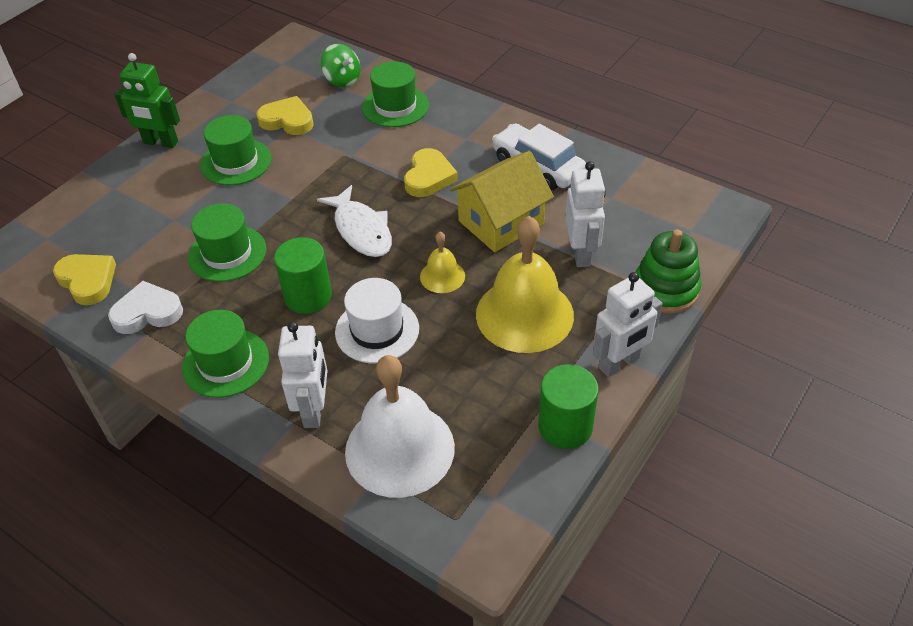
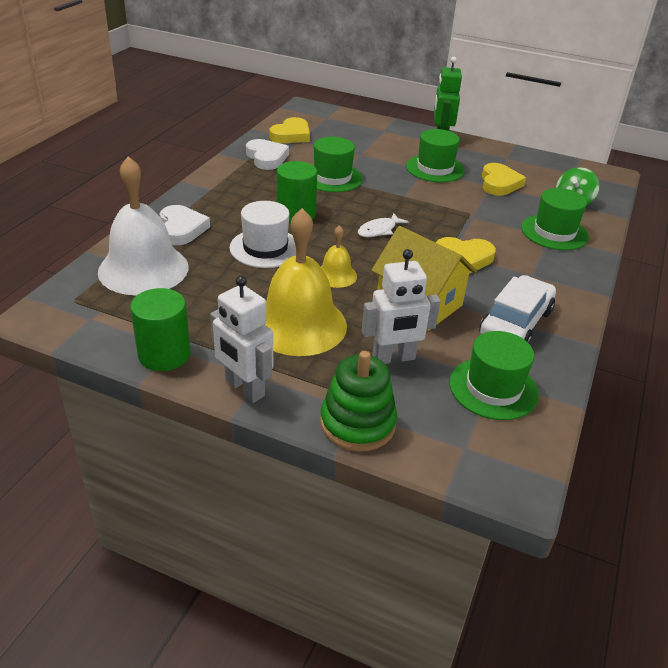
camera: 75 degrees right, 10 degrees down
green hat [182,310,269,398] -> green hat moved to [449,331,539,420]
white robot [278,322,327,428] -> white heart [160,205,210,245]
white fish [317,185,392,257] -> white fish [358,213,409,237], size x0.61

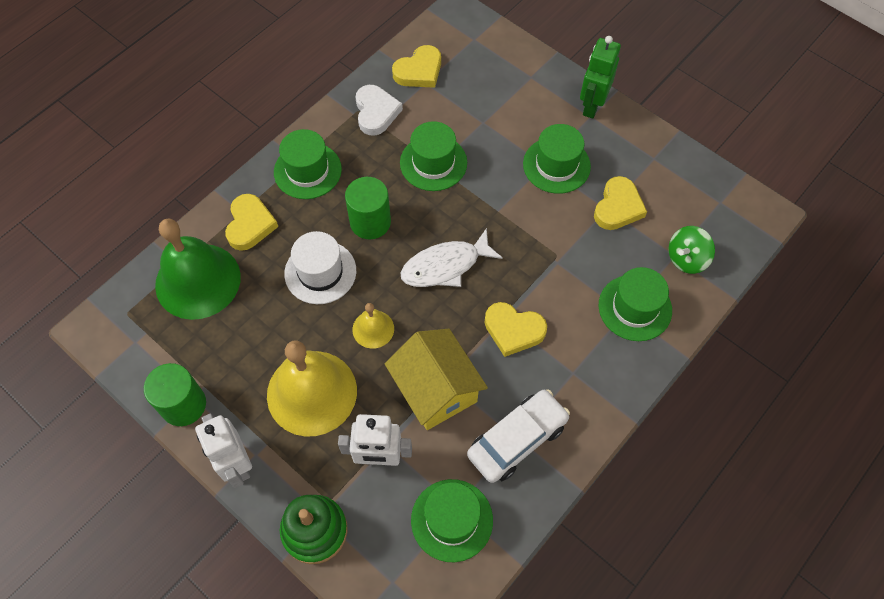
camera: 20 degrees right, 25 degrees up
white bell [98,156,189,296] -> green bell [155,219,241,320]
white heart [160,205,210,245] -> yellow heart [225,194,278,251]
white fish [358,213,409,237] -> white fish [401,228,503,287], size x1.65
none -> green hat [274,129,342,199]

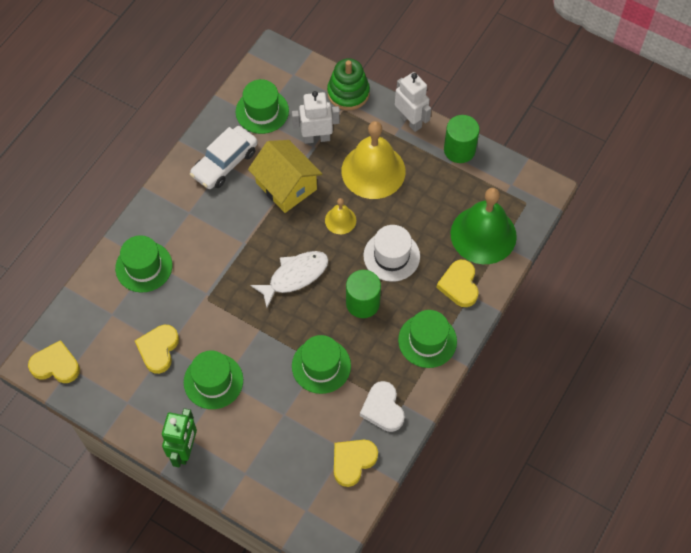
camera: 170 degrees right, 0 degrees up
yellow heart [485,302,547,357] -> yellow heart moved to [28,340,80,383]
green spinning top [669,226,715,274] -> none

